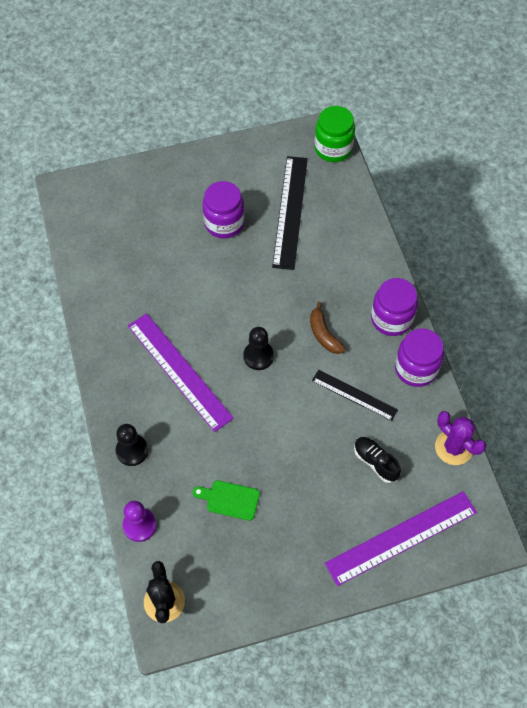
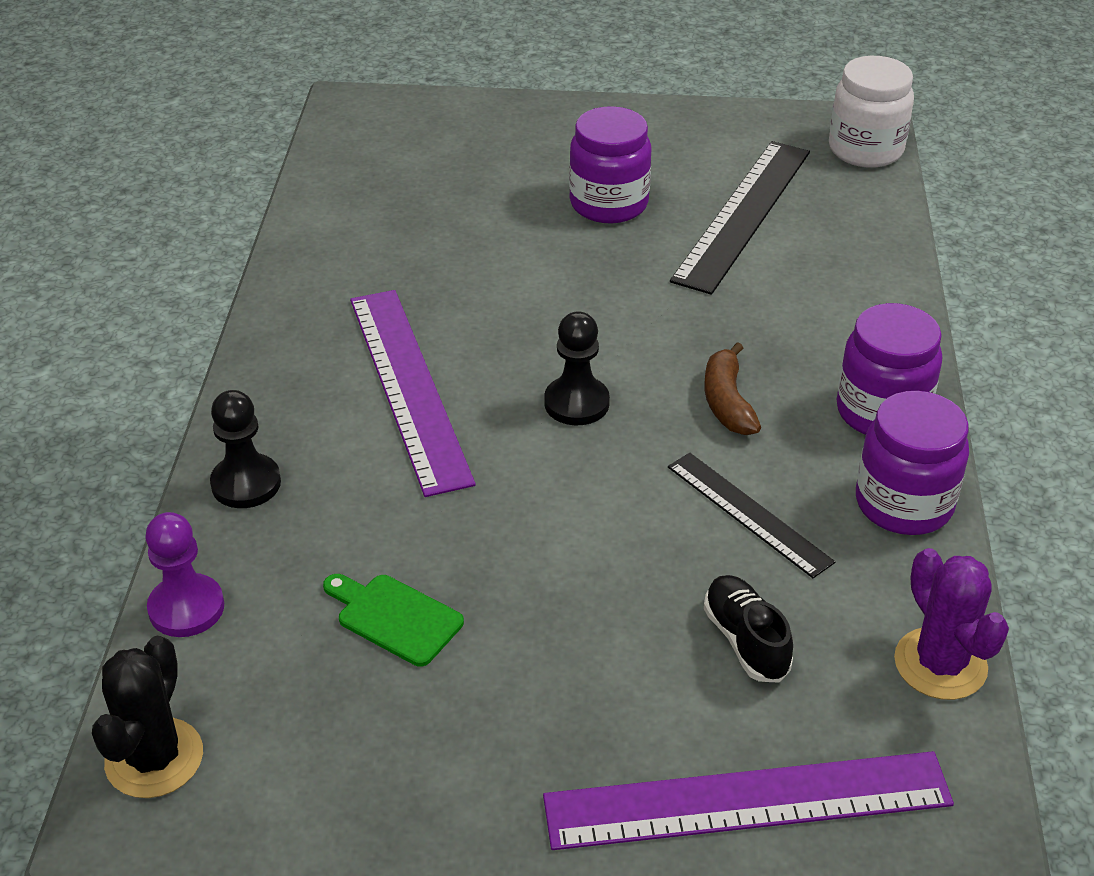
camera: 20 degrees right, 20 degrees down
green jar [314,106,355,162] -> white jar [829,56,914,168]

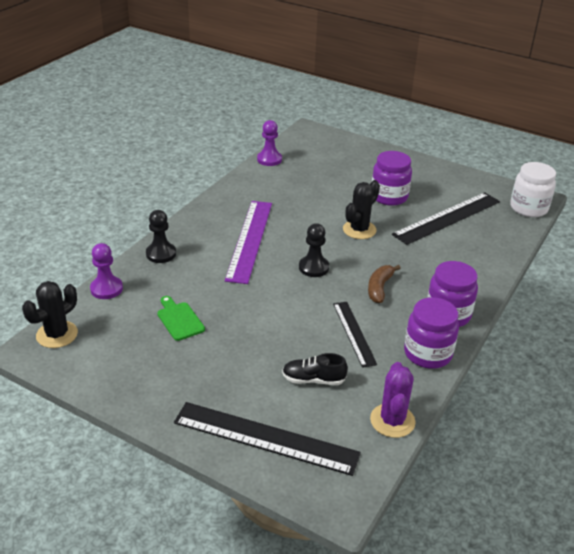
camera: 25 degrees right, 5 degrees down
purple ruler [543,751,954,850] -> black ruler [174,402,361,476]
black shoe [704,575,793,683] -> black shoe turned 90 degrees counterclockwise [282,353,348,385]
none -> purple pawn [257,120,282,166]
none -> black cactus [343,180,380,239]

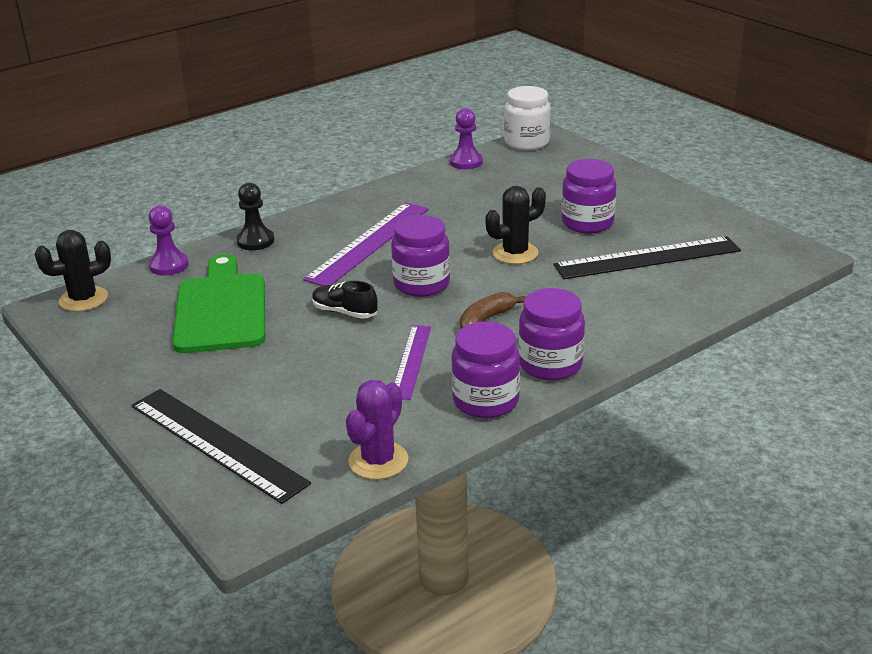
camera: 25 degrees right, 5 degrees down
green cutting board [157,296,205,341] -> green cutting board [172,254,265,353], size x2.12
black shoe [282,353,348,385] -> black shoe moved to [312,281,378,319]
black pawn [299,223,329,277] -> purple jar [391,215,450,297]
black ruler [333,302,377,368] -> purple ruler [394,325,431,400]
white jar [510,162,556,217] -> white jar moved to [504,86,551,150]

